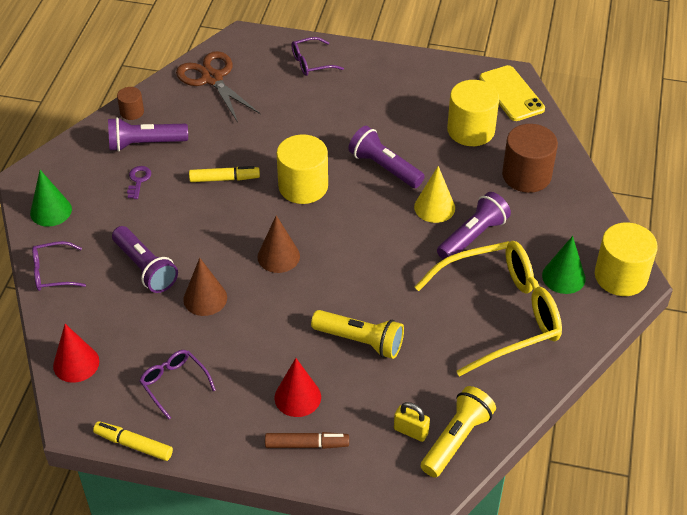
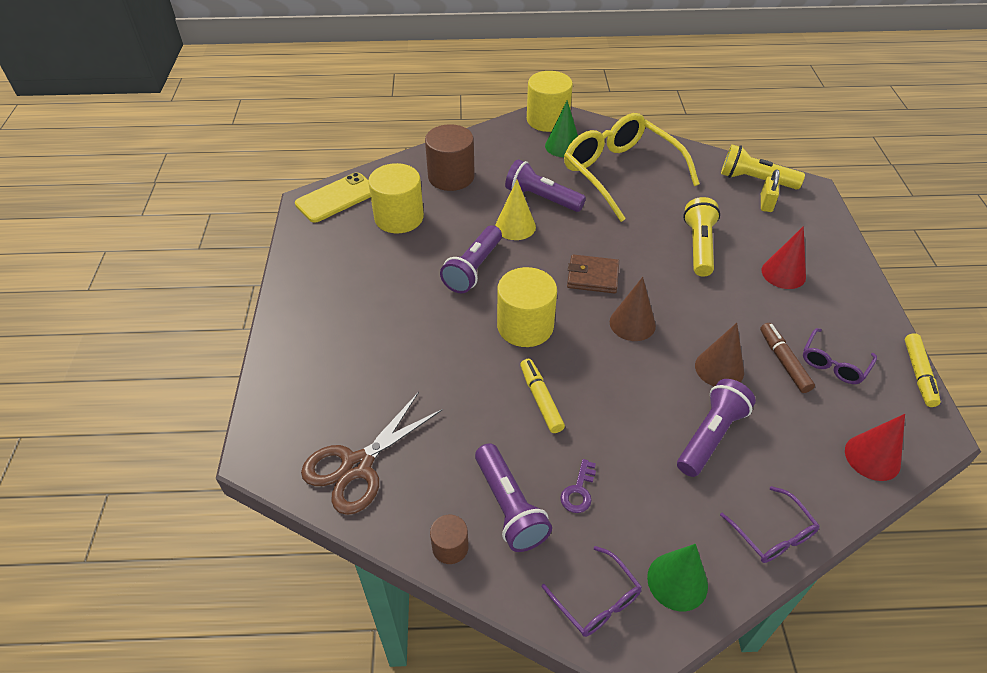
camera: 105 degrees left, 0 degrees up
purple key [127,166,151,199] -> purple key turned 60 degrees counterclockwise [560,459,596,513]
brown marker [265,432,349,449] -> brown marker moved to [760,323,815,393]
purple glasses [291,37,344,76] -> purple glasses moved to [542,546,642,637]
none -> brown wallet [567,254,619,294]

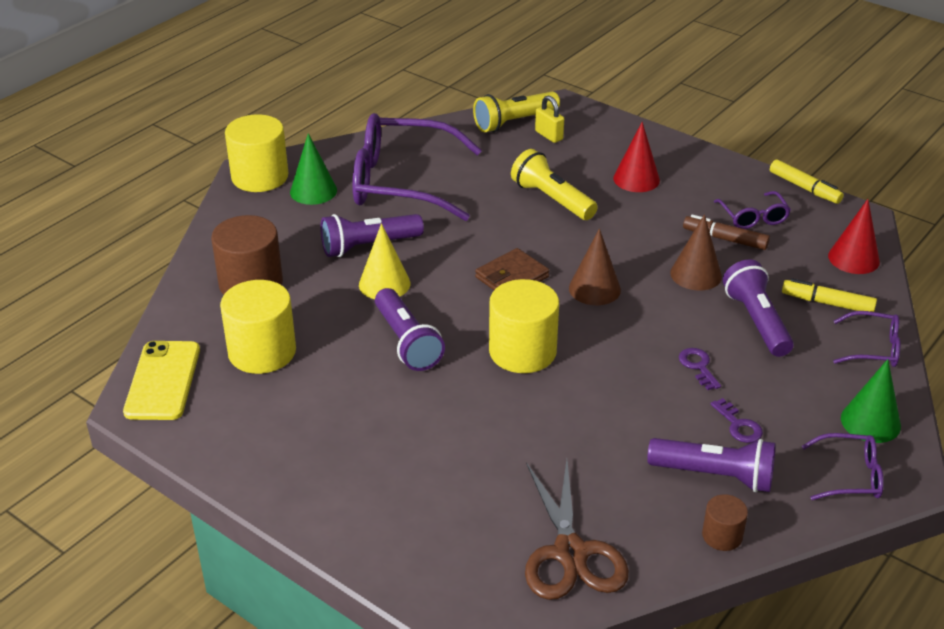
camera: 50 degrees left, 10 degrees down
yellow marker [520,359,565,433] -> yellow marker moved to [782,278,877,312]
yellow glasses [564,113,700,222] -> purple glasses [352,113,482,221]
none -> purple key [679,348,721,390]

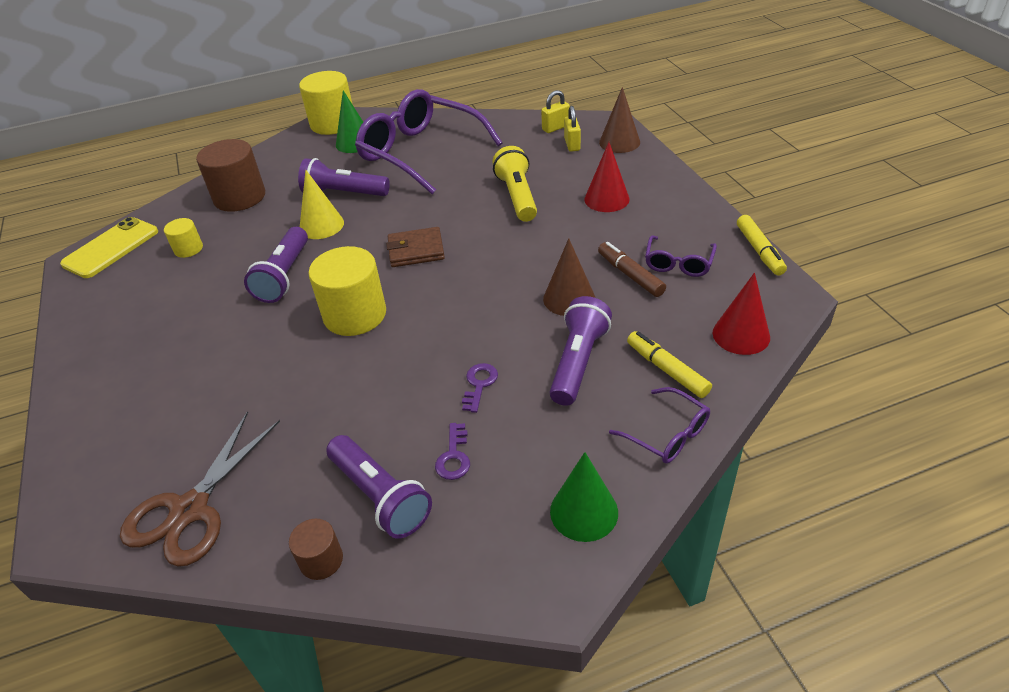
camera: 35 degrees right, 5 degrees up
yellow cylinder [220,280,296,374] -> yellow cylinder [164,218,203,258], size x0.51
yellow flashlight [473,92,560,133] -> yellow padlock [541,90,570,133]
brown cone [569,228,621,305] -> brown cone moved to [599,87,640,153]
purple glasses [802,433,884,500] -> none

